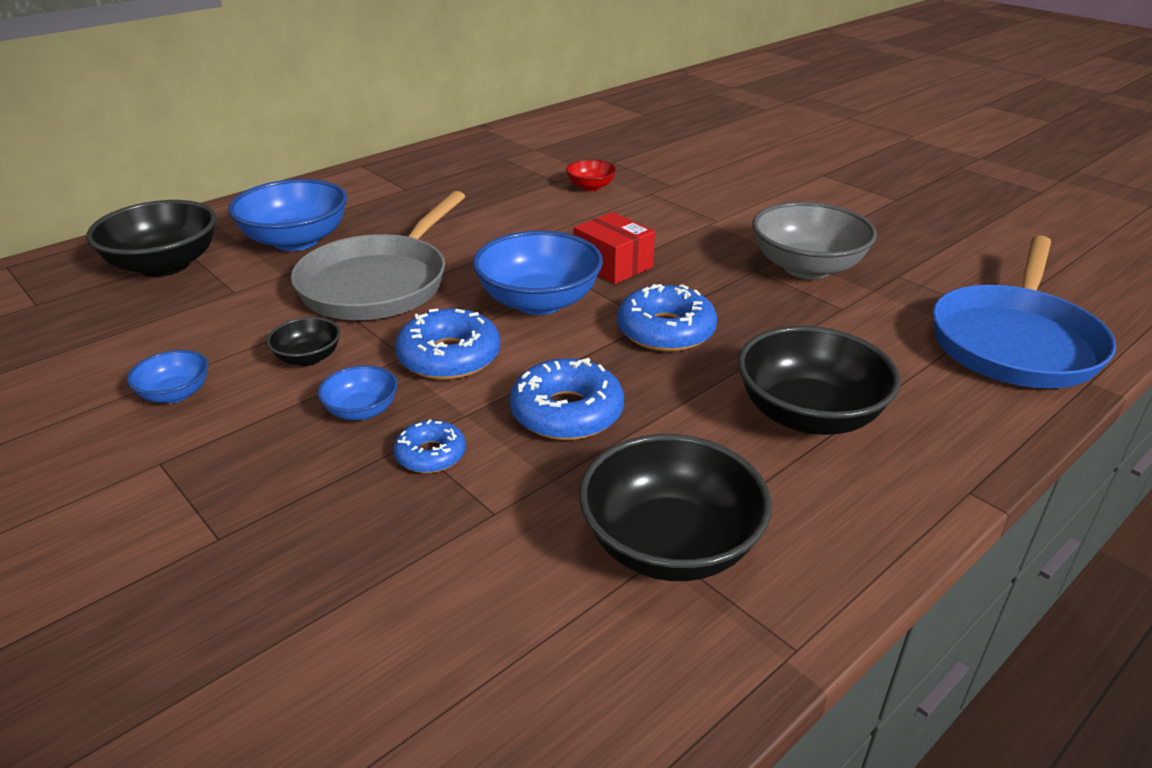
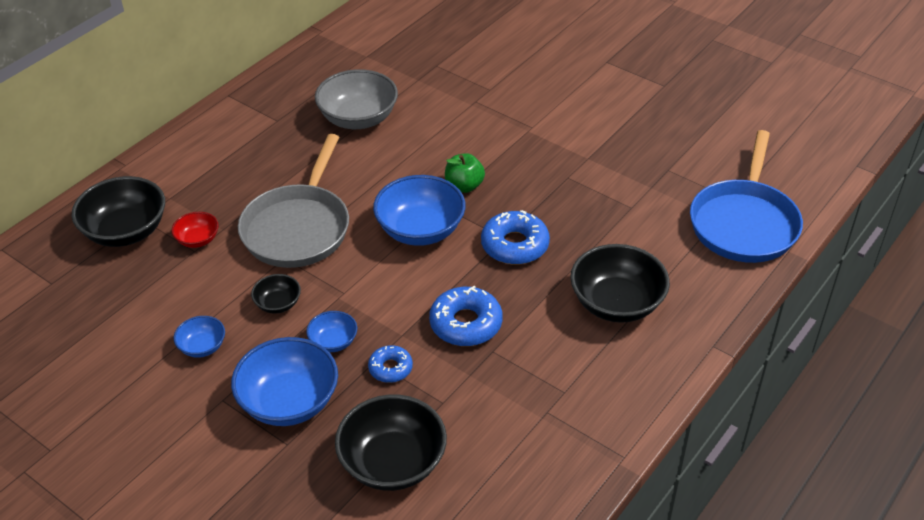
camera: 10 degrees left, 10 degrees up
blue bowl [228,179,347,251] -> blue bowl moved to [231,337,338,426]
blue donut [395,308,500,380] -> none
red bowl [566,159,617,191] -> red bowl moved to [171,212,219,248]
red box [574,212,655,284] -> green apple [445,153,485,193]
black bowl [579,434,772,581] -> black bowl moved to [335,395,447,491]
grey bowl [752,202,877,279] -> grey bowl moved to [315,69,398,129]

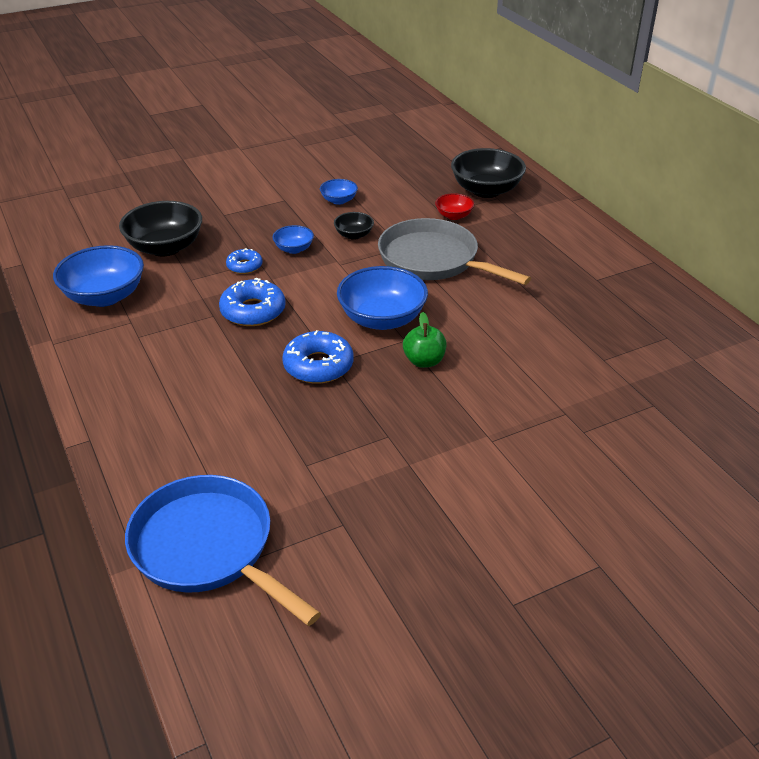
camera: 115 degrees right, 5 degrees down
blue bowl [231,337,338,426] -> blue bowl moved to [53,245,144,307]
grey bowl [315,69,398,129] -> none
black bowl [570,244,670,323] -> none

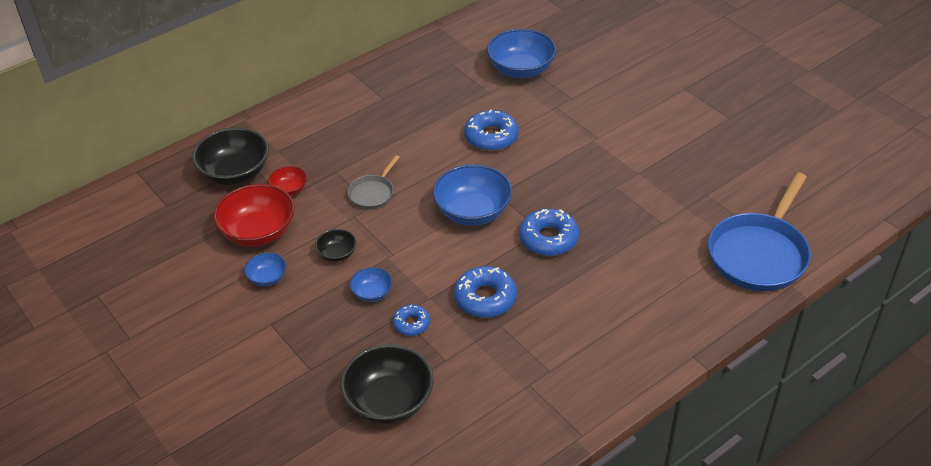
camera: 100 degrees left, 5 degrees up
blue bowl [53,245,144,307] -> blue bowl moved to [487,29,556,78]
grey pan [378,218,531,285] -> grey pan [347,155,400,209], size x0.49
green apple [403,312,447,368] -> none
none -> red bowl [213,184,295,247]
none -> blue donut [464,109,519,151]

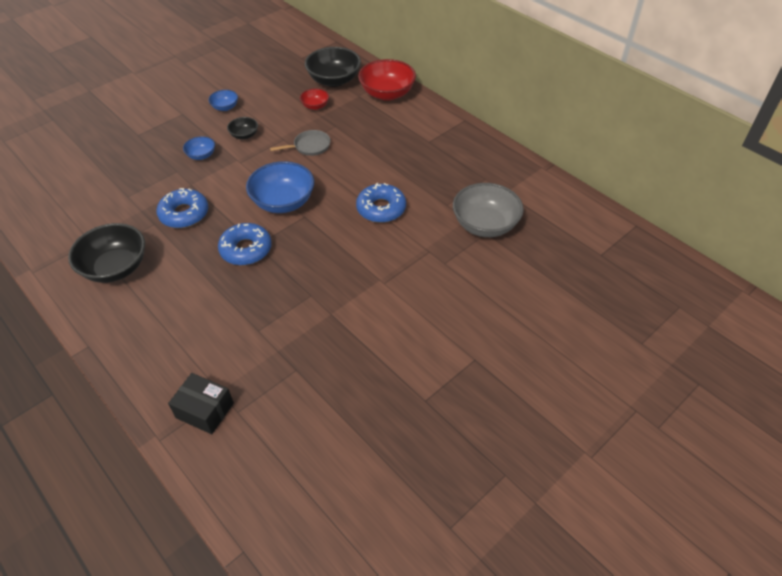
camera: 85 degrees right, 5 degrees up
red bowl [213,184,295,247] -> red bowl moved to [358,59,416,101]
black bowl [340,344,434,424] -> black bowl moved to [68,223,145,283]
grey pan [347,155,400,209] -> grey pan turned 135 degrees clockwise [270,130,331,156]
blue donut [392,305,430,336] -> none
blue bowl [487,29,556,78] -> grey bowl [453,183,524,237]
blue pan [708,172,811,291] -> black box [168,373,234,434]

